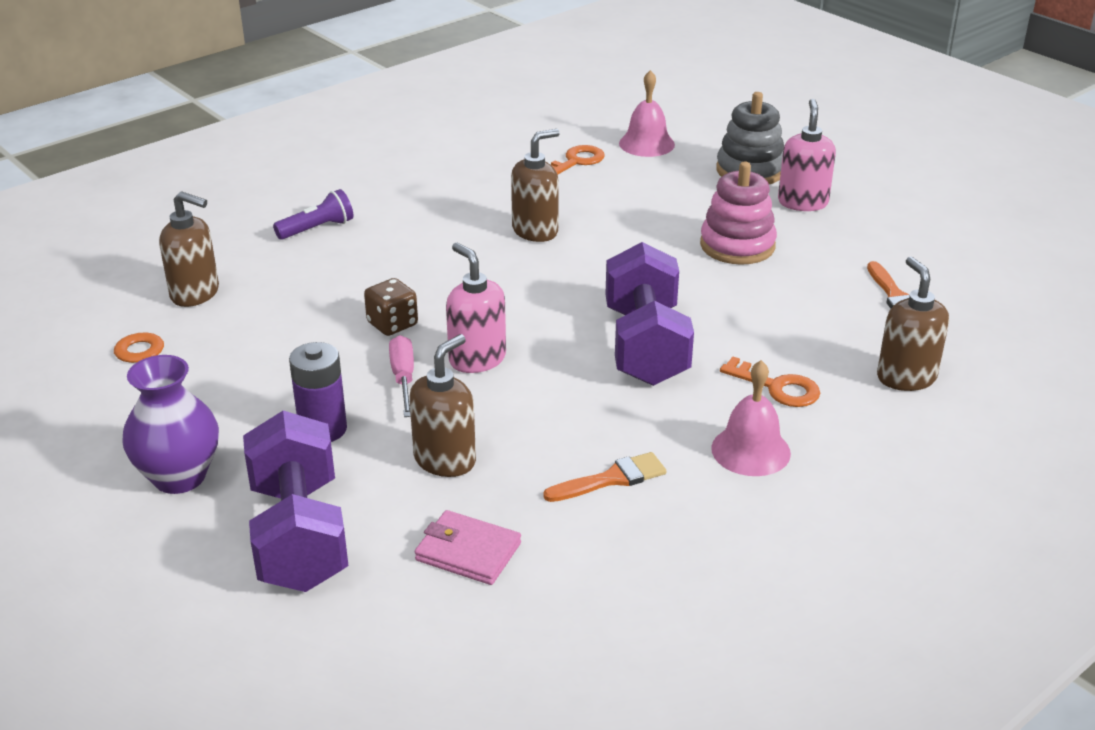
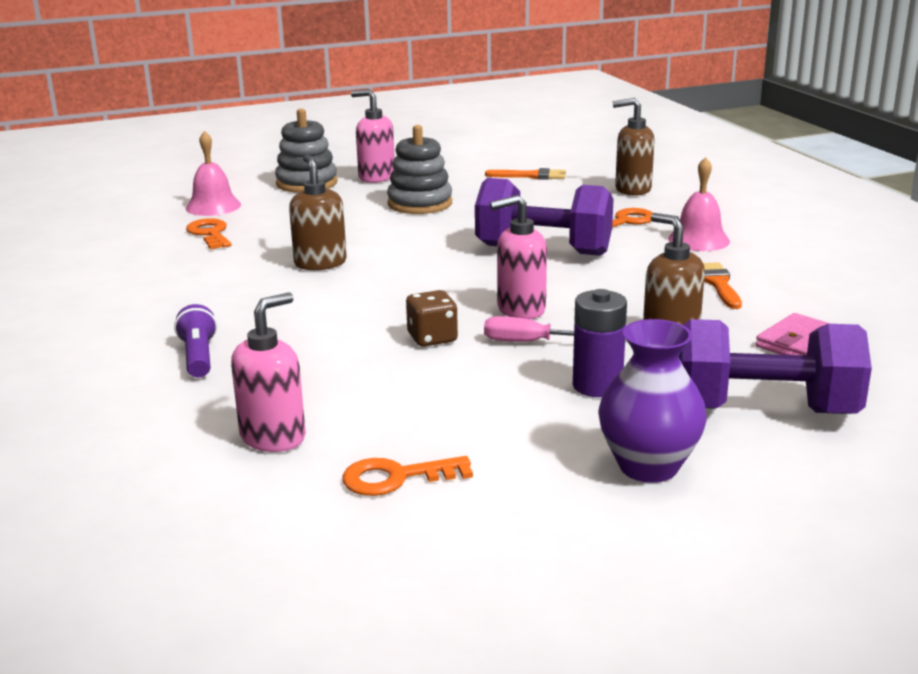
camera: 70 degrees left, 10 degrees down
brown soap dispenser [159,191,219,307] -> pink soap dispenser [231,292,306,452]
pink stacking toy [700,162,777,265] -> grey stacking toy [387,125,452,214]

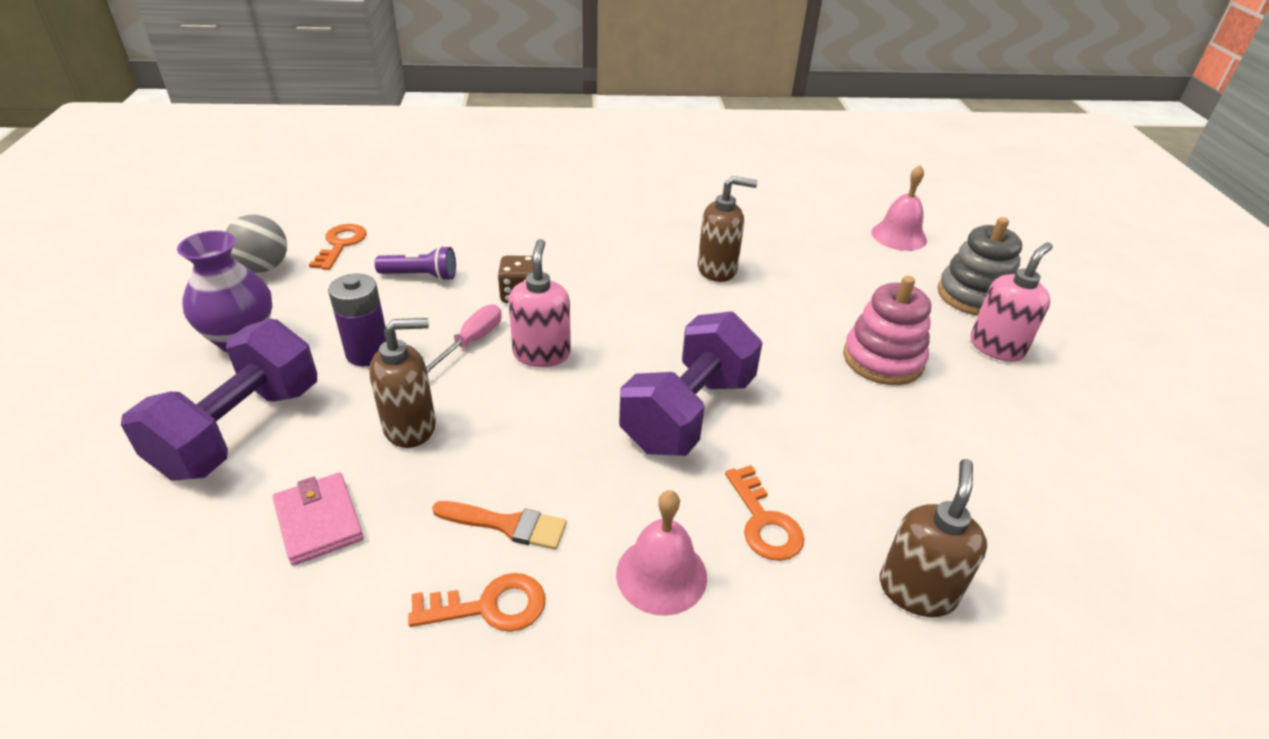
camera: 105 degrees right, 15 degrees up
purple flashlight [174,304,217,378] -> purple flashlight moved to [375,246,456,281]
orange key [186,218,231,249] -> orange key moved to [408,573,545,632]
pink soap dispenser [231,292,306,452] -> none
grey stacking toy [387,125,452,214] -> pink stacking toy [843,276,931,385]
orange brush [485,168,566,180] -> none
none -> grey ball [226,214,287,273]

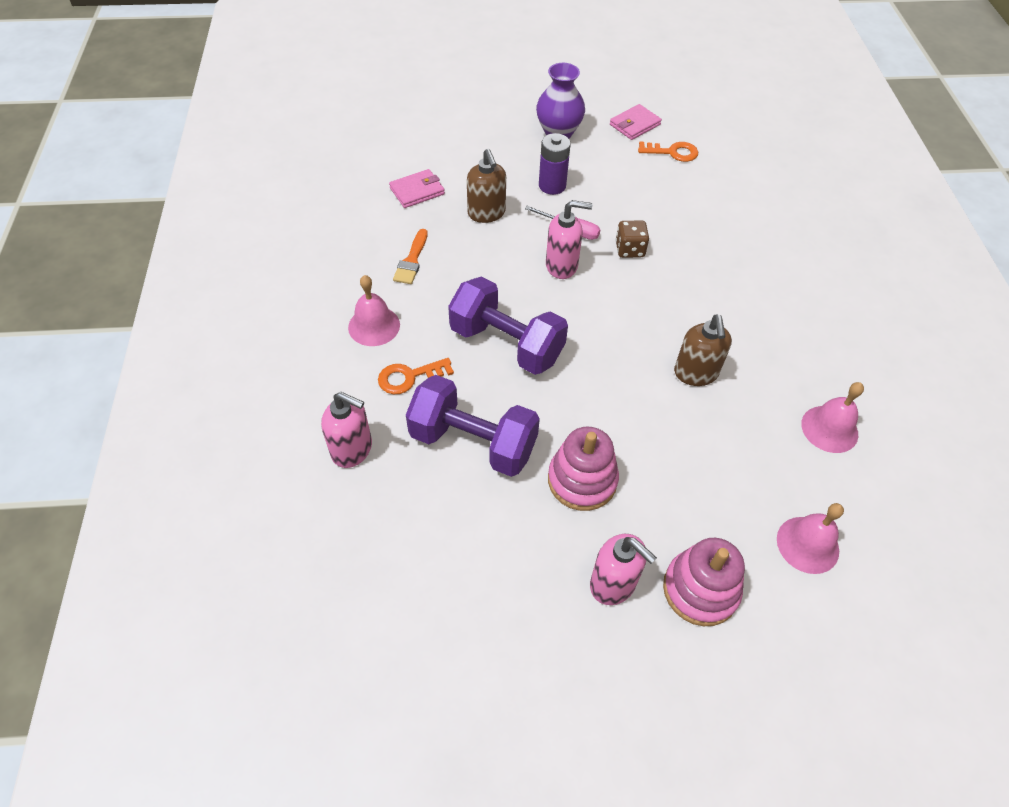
camera: 90 degrees right, 15 degrees up
purple dumbbell [121,319,317,481] -> purple dumbbell moved to [406,375,540,477]
grey ball [226,214,287,273] -> pink wallet [610,104,662,140]
purple flashlight [375,246,456,281] -> none
orange key [408,573,545,632] -> none
brown soap dispenser [880,459,987,617] -> pink soap dispenser [321,392,372,468]
grey stacking toy [938,217,1022,316] -> pink stacking toy [663,538,745,626]
none -> pink bell [801,382,864,453]

